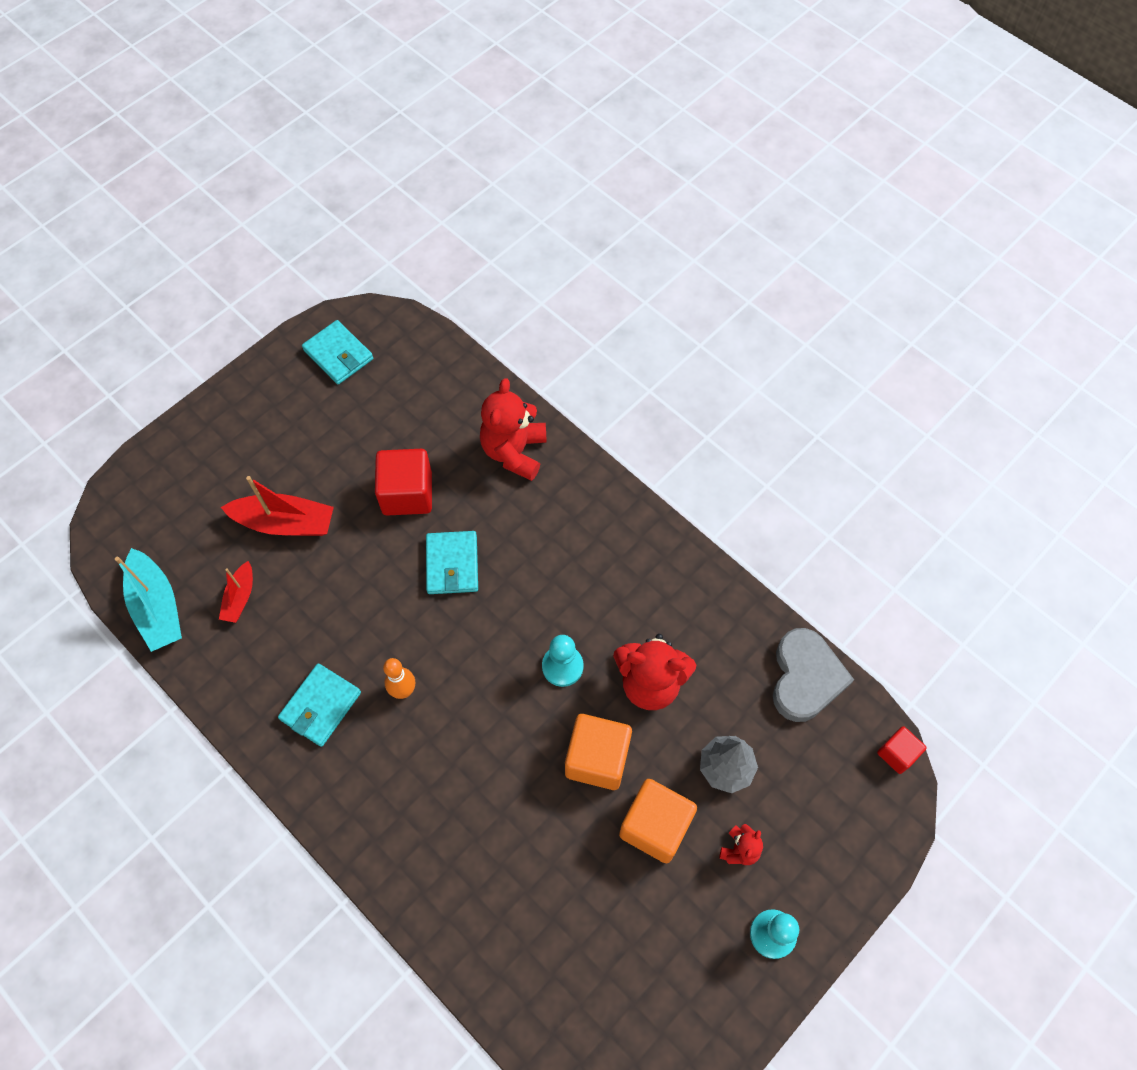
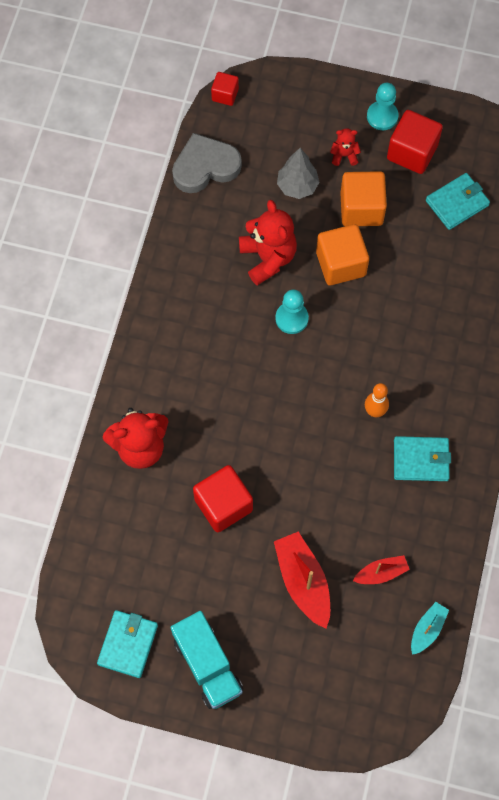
camera: 120 degrees left, 5 degrees up
turquoise boat [115,548,182,652] -> turquoise boat [411,602,449,655], size x0.58
turquoise wallet [426,531,478,594] -> turquoise wallet moved to [426,173,490,230]
none -> turquoise truck [170,611,243,709]
none -> red cube [387,110,443,174]

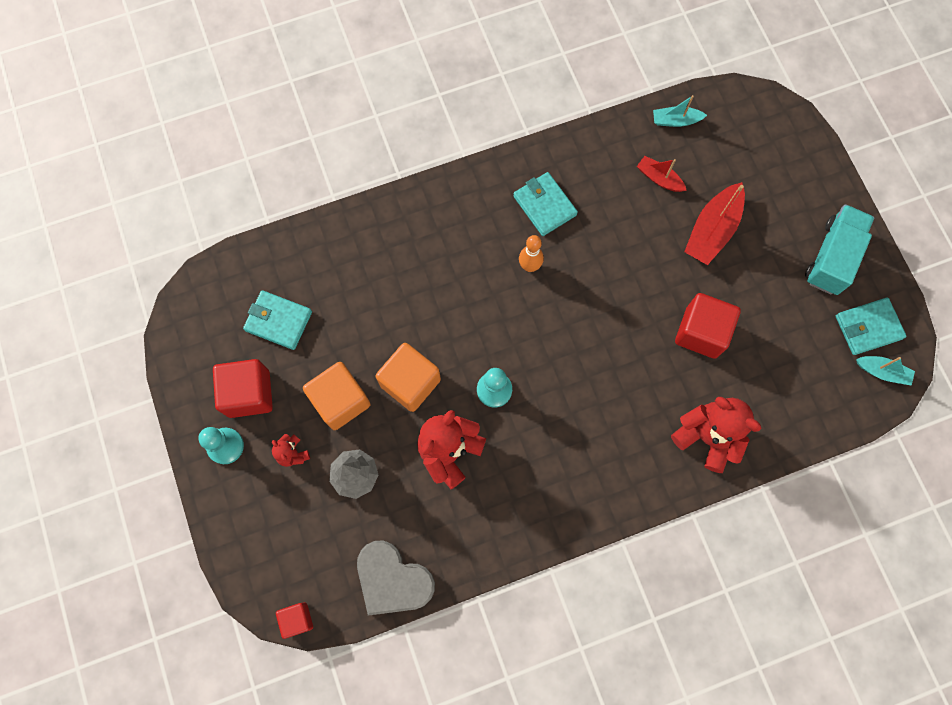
camera: 125 degrees left, 5 degrees up
none -> turquoise boat [856,356,915,386]

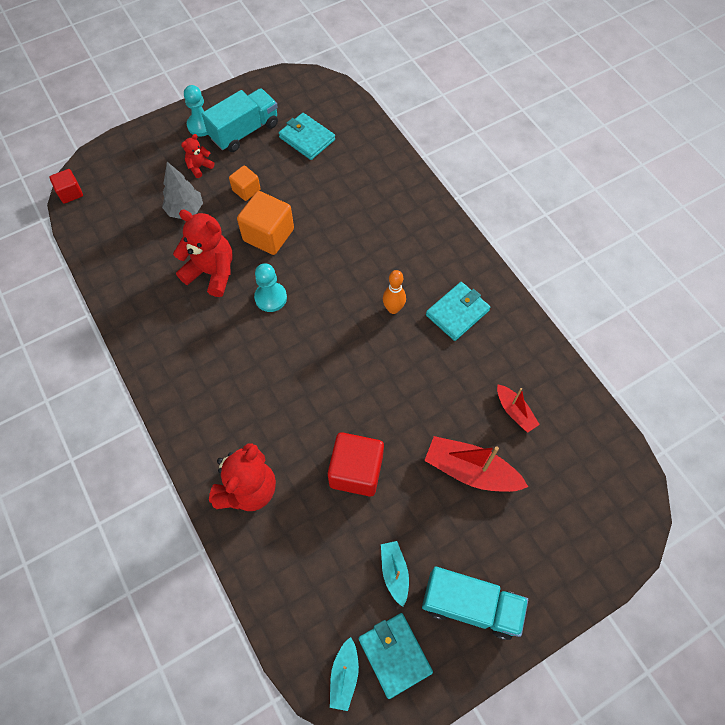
camera: 80 degrees right, 10 degrees down
red cube [213,359,273,418] -> turquoise truck [202,88,278,152]
turquoise wallet [243,290,312,350] -> turquoise wallet turned 60 degrees counterclockwise [279,113,335,160]
orange cube [303,362,370,430] -> orange cube [229,166,261,201], size x0.56
grey heart [357,541,435,616] -> none
red boat [637,156,687,192] -> red boat turned 120 degrees clockwise [497,384,540,433]
turquoise boat [653,95,707,127] -> turquoise boat moved to [381,541,409,607]

